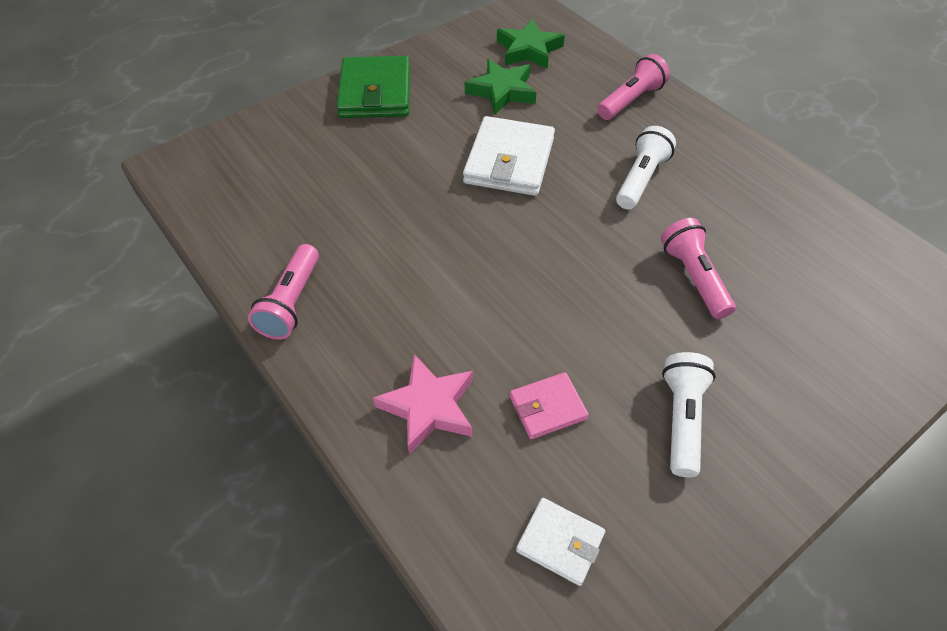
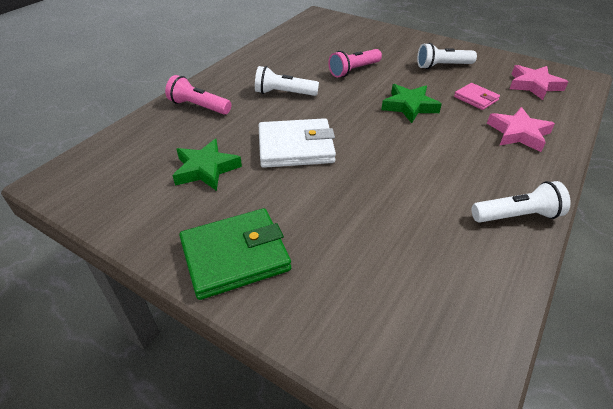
camera: 110 degrees left, 10 degrees down
pink flashlight [248,244,319,340] -> white flashlight [472,181,570,222]
green star [497,19,565,69] -> green star moved to [381,84,442,123]
white wallet [516,498,605,586] -> pink star [510,65,568,100]

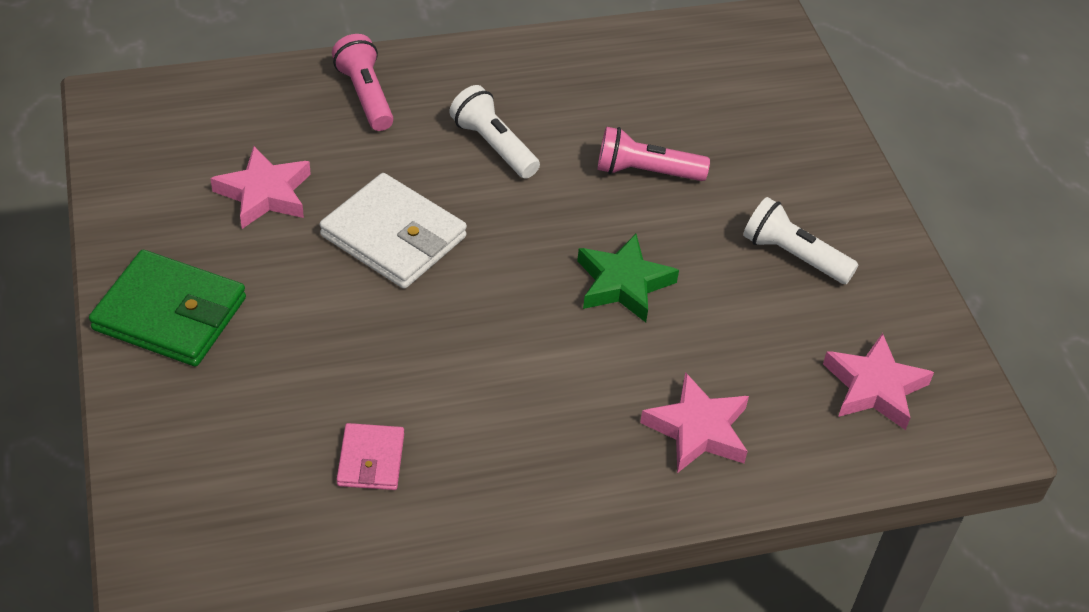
camera: 40 degrees right, 5 degrees up
green star [172,139,242,191] -> pink star [210,146,311,229]
pink wallet [454,83,500,110] -> pink wallet moved to [337,423,404,490]
white flashlight [472,181,570,222] -> none

